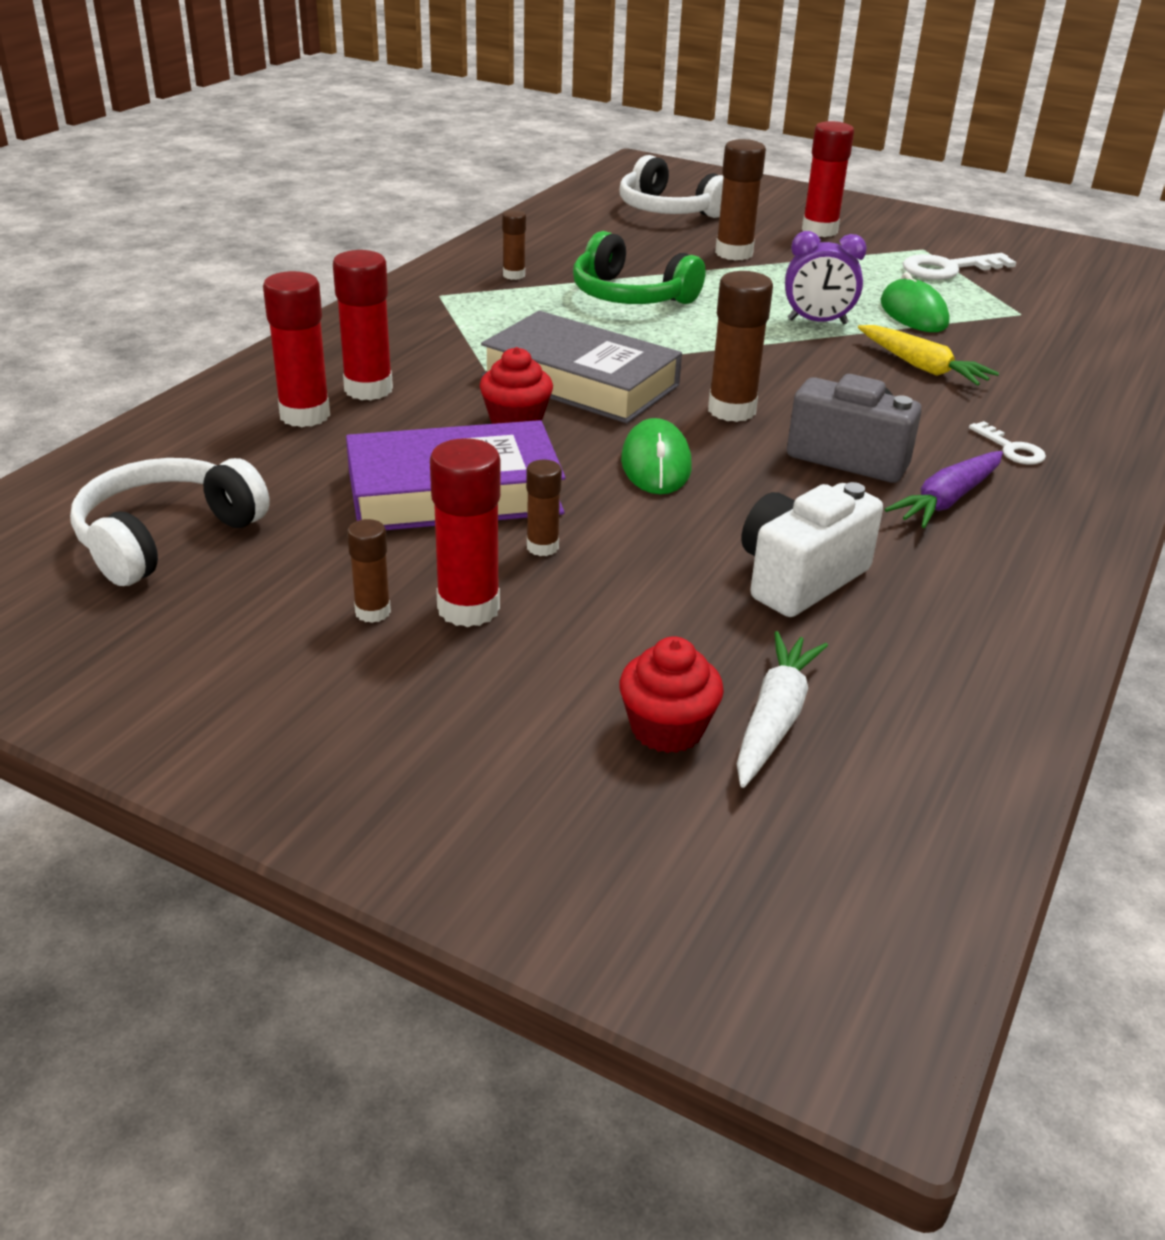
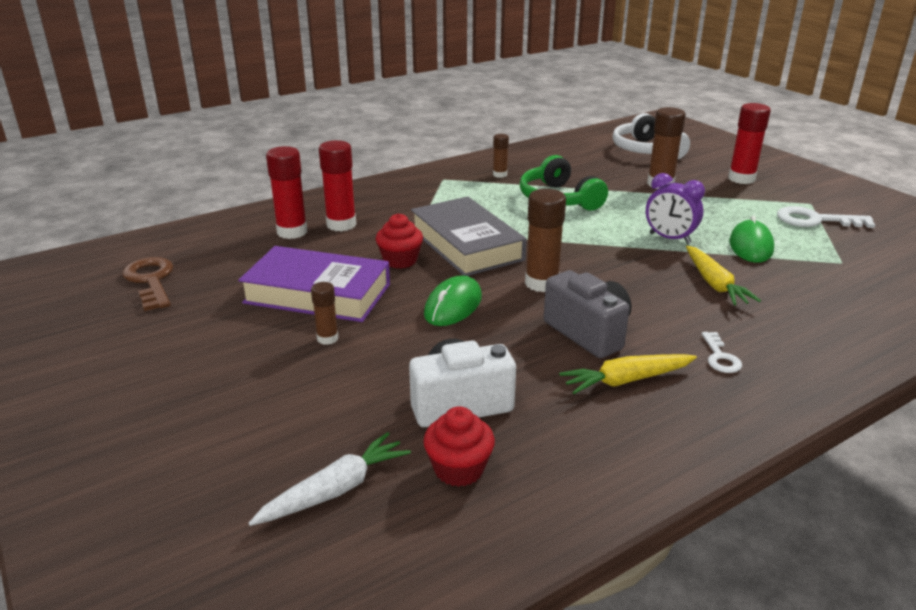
camera: 30 degrees right, 5 degrees down
white headphones [70,458,270,586] -> brown key [122,257,173,311]
brown glue stick [347,519,391,623] -> none
red glue stick [430,438,501,627] -> none
red cupcake [619,636,724,753] -> red cupcake moved to [423,406,495,487]
purple carrot [885,451,1003,528] -> yellow carrot [559,354,697,394]

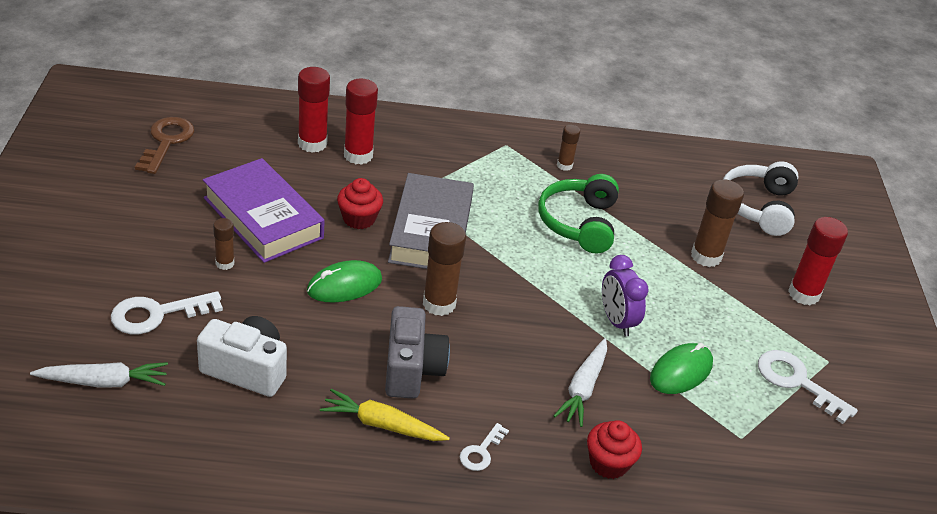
camera: 30 degrees right, 10 degrees up
red cupcake [423,406,495,487] -> red cupcake moved to [587,420,642,479]
yellow carrot [686,246,761,305] -> white carrot [554,338,607,427]
none -> white key [111,291,223,334]

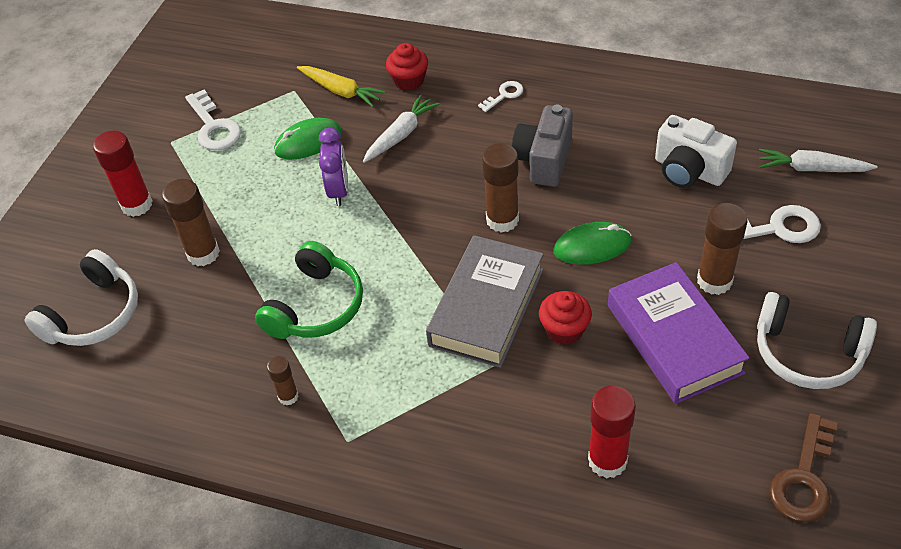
camera: 155 degrees left, 10 degrees up
brown glue stick [213,218,234,270] -> brown glue stick [697,203,748,295], size x1.79
yellow carrot [320,389,450,441] -> yellow carrot moved to [297,66,386,107]
red glue stick [344,79,378,165] -> none
none -> white headphones [757,292,877,389]

